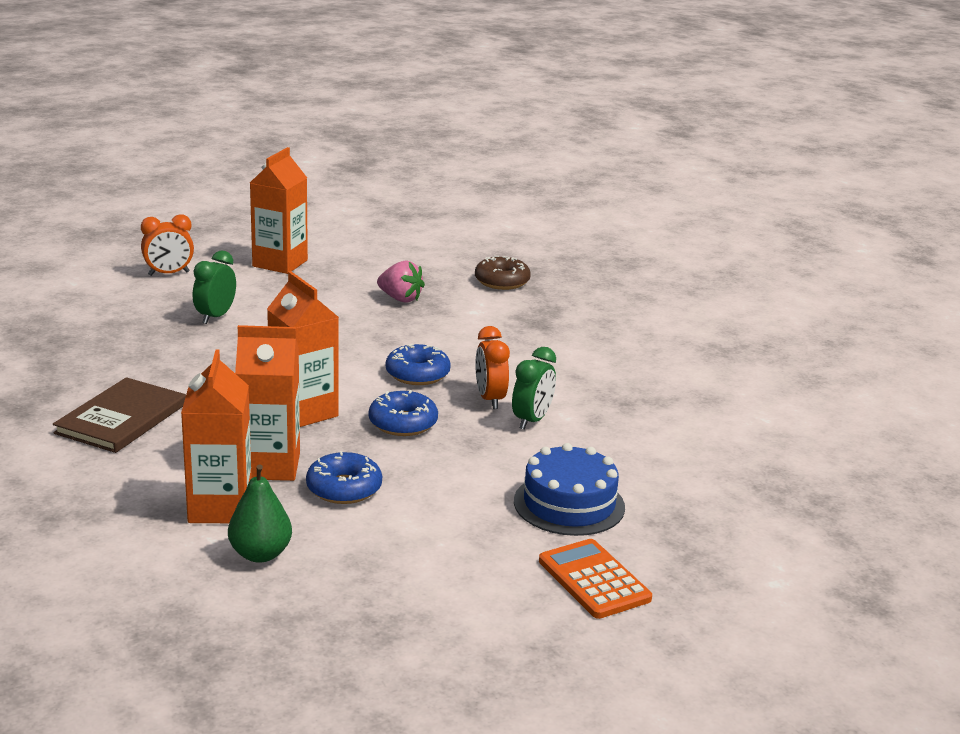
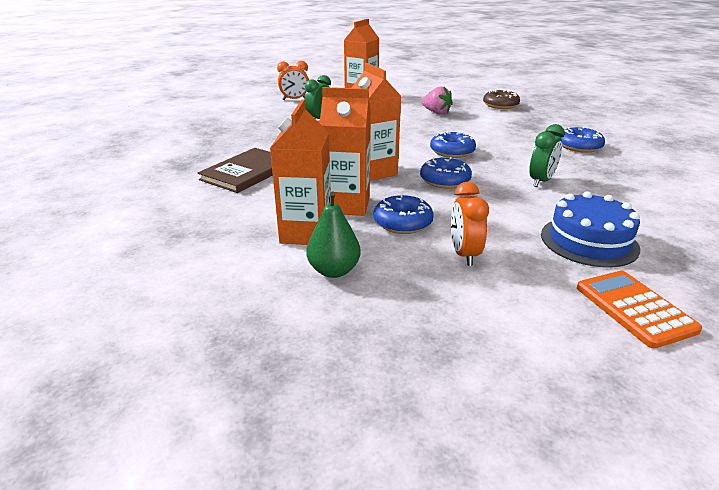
camera: 10 degrees right, 5 degrees up
orange clock [475,326,510,409] -> orange clock moved to [451,182,489,266]
none -> blue donut [560,127,605,153]

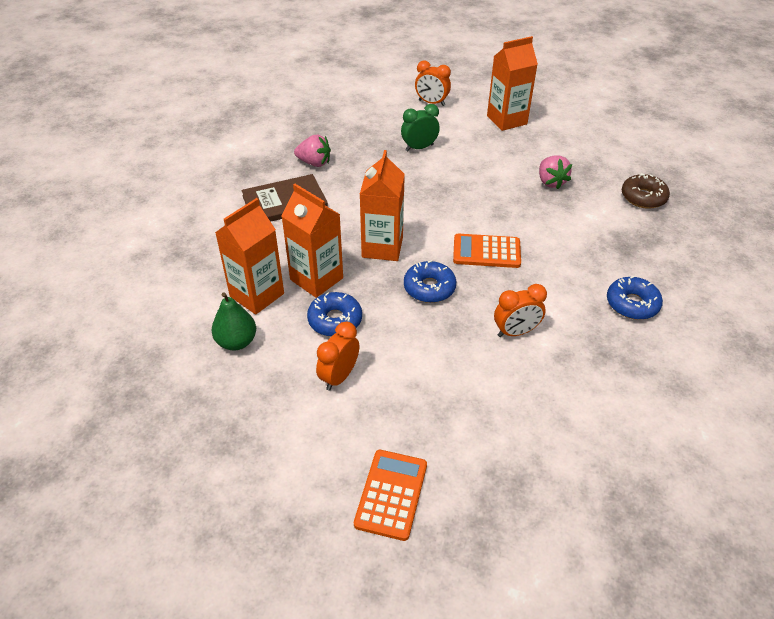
camera: 35 degrees right, 15 degrees up
blue donut [430,131,476,158] -> orange calculator [453,234,521,268]
green clock [529,124,565,187] -> orange clock [494,284,547,337]
blue cake [541,191,640,267] -> none
none -> pink strawberry [294,134,331,167]

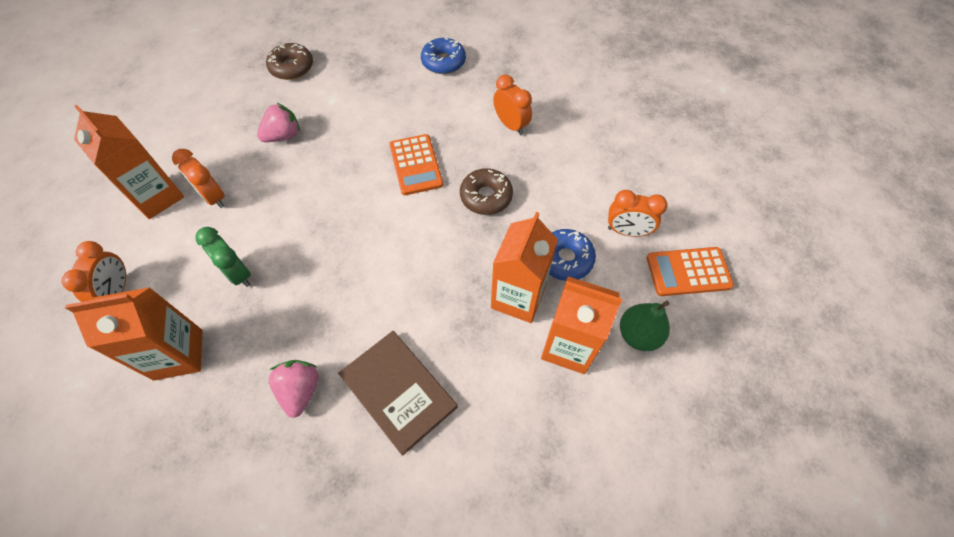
camera: 110 degrees left, 15 degrees up
orange calculator [354,450,427,541] -> orange calculator moved to [646,247,734,296]
orange carton [360,150,405,261] -> orange carton moved to [65,287,203,381]
blue donut [404,260,456,303] -> brown donut [460,168,513,215]
none -> orange clock [172,149,225,208]

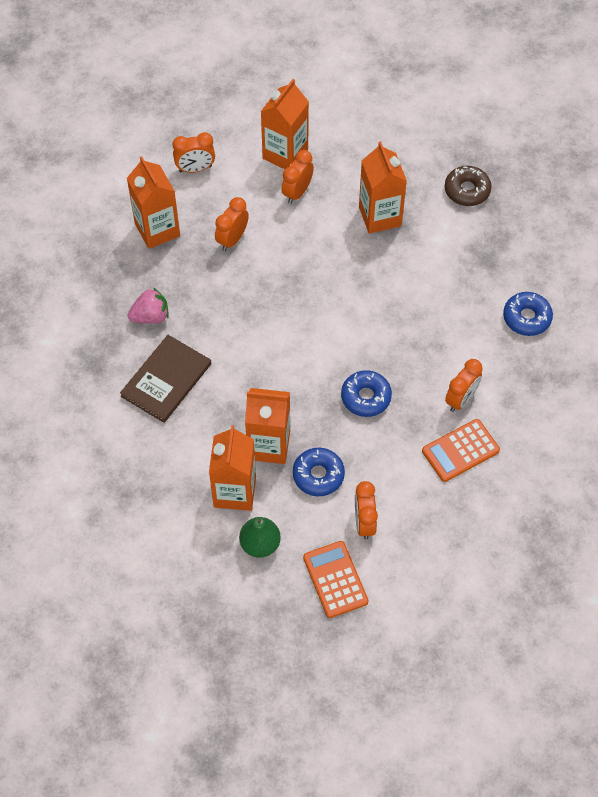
camera: 75 degrees right, 0 degrees up
green clock [195,227,251,287] -> orange clock [215,197,249,251]
pink strawberry [257,103,300,142] -> orange carton [359,141,407,234]
orange calculator [389,134,443,195] -> orange calculator moved to [422,419,500,482]
brown donut [460,168,513,215] -> blue donut [341,370,392,417]

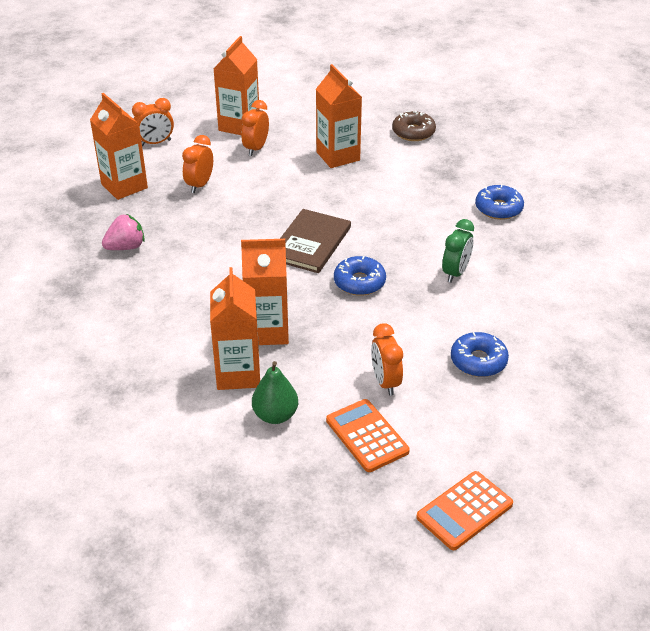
camera: 10 degrees left, 20 degrees down
brown book [120,335,211,423] -> brown book moved to [280,209,351,273]
blue donut [293,448,345,496] -> blue donut moved to [451,332,509,377]
orange calculator [422,419,500,482] -> orange calculator moved to [416,471,513,550]
orange clock [445,359,483,412] -> green clock [442,219,474,283]

